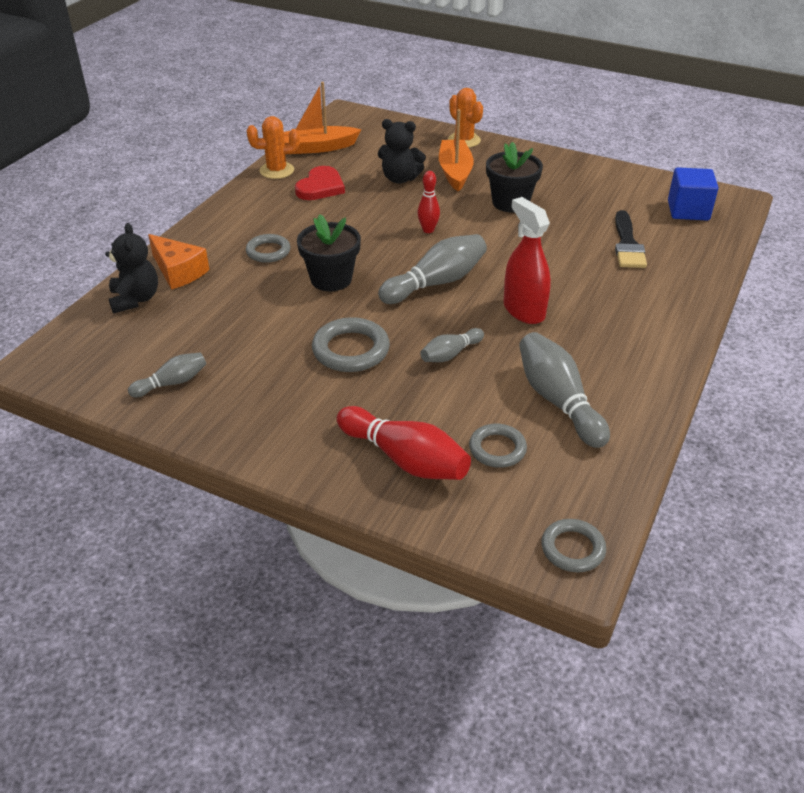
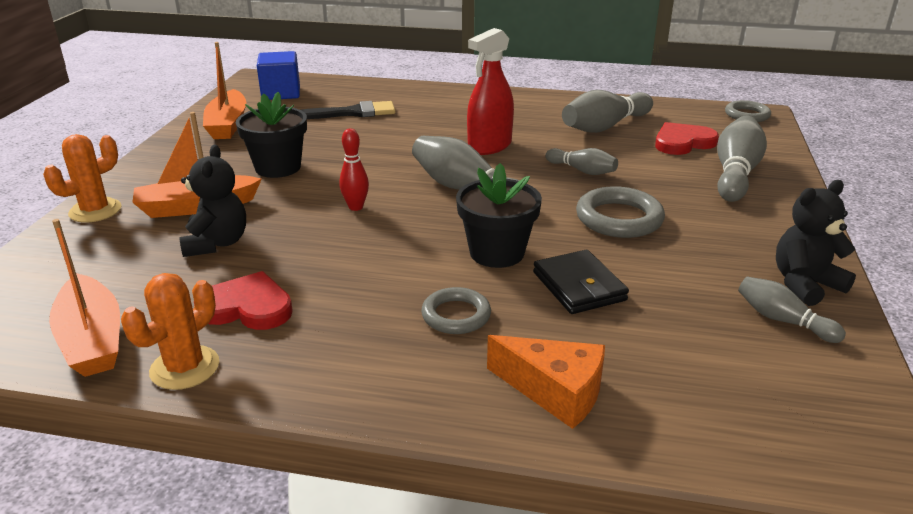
camera: 105 degrees left, 10 degrees down
black teddy bear [105,223,158,314] -> black teddy bear moved to [776,180,856,306]
orange cheese [148,234,209,290] -> orange cheese turned 90 degrees clockwise [487,335,605,429]
orange cactus [247,116,300,179] -> orange cactus turned 60 degrees clockwise [121,273,219,390]
red bowling pin [337,406,471,480] -> grey bowling pin [717,116,767,202]
grey ring [469,424,527,468] -> red heart [655,122,719,155]
none -> orange boat [203,42,246,139]
none -> black wallet [533,250,629,314]

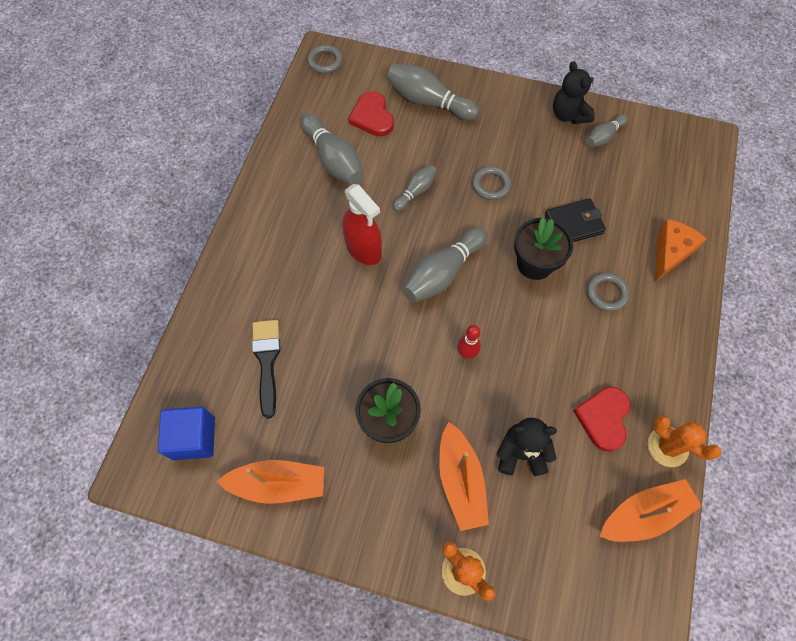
camera: 85 degrees left, 35 degrees up
grey ring [576,186,665,238] -> grey ring [472,166,511,200], size x0.66

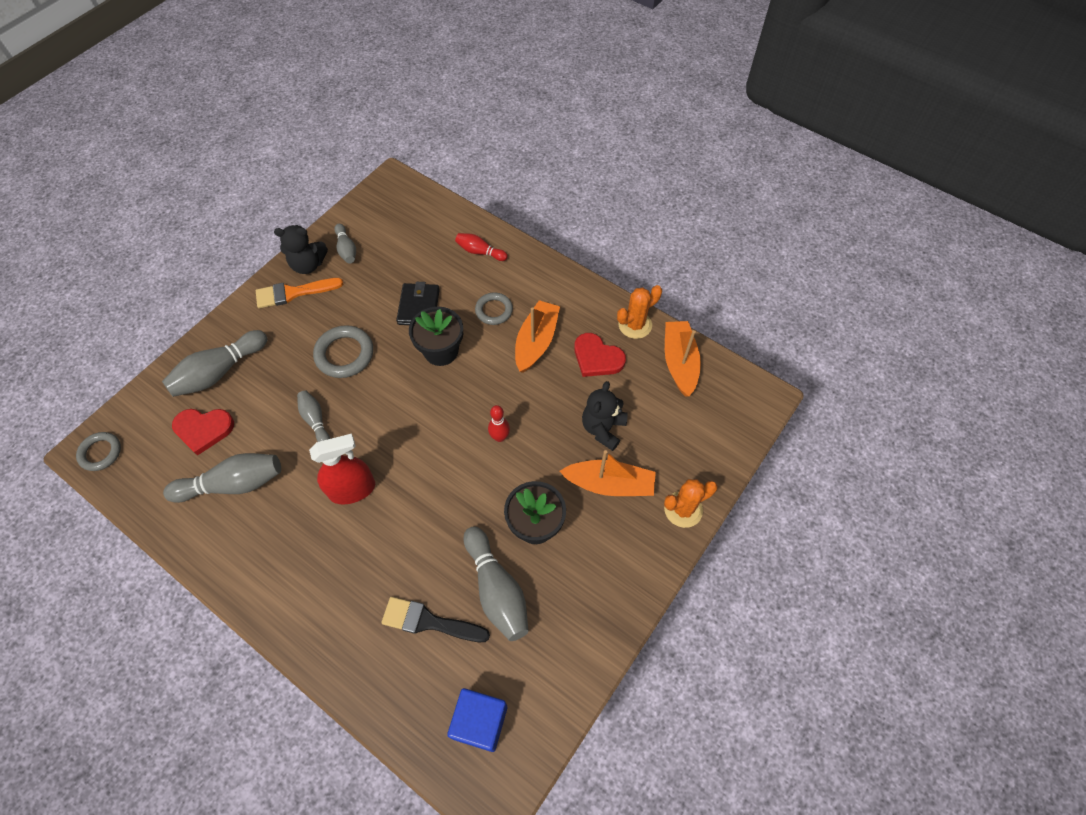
camera: 70 degrees left, 5 degrees down
orange boat [216,460,324,504] -> orange boat moved to [515,300,560,373]
grey bowling pin [403,227,487,303] -> grey bowling pin moved to [463,526,529,641]
grey ring [472,166,511,200] -> grey ring [313,325,373,378], size x1.52
orange cheese [655,219,707,282] -> red bowling pin [455,233,508,261]
none -> orange brush [256,278,343,308]

